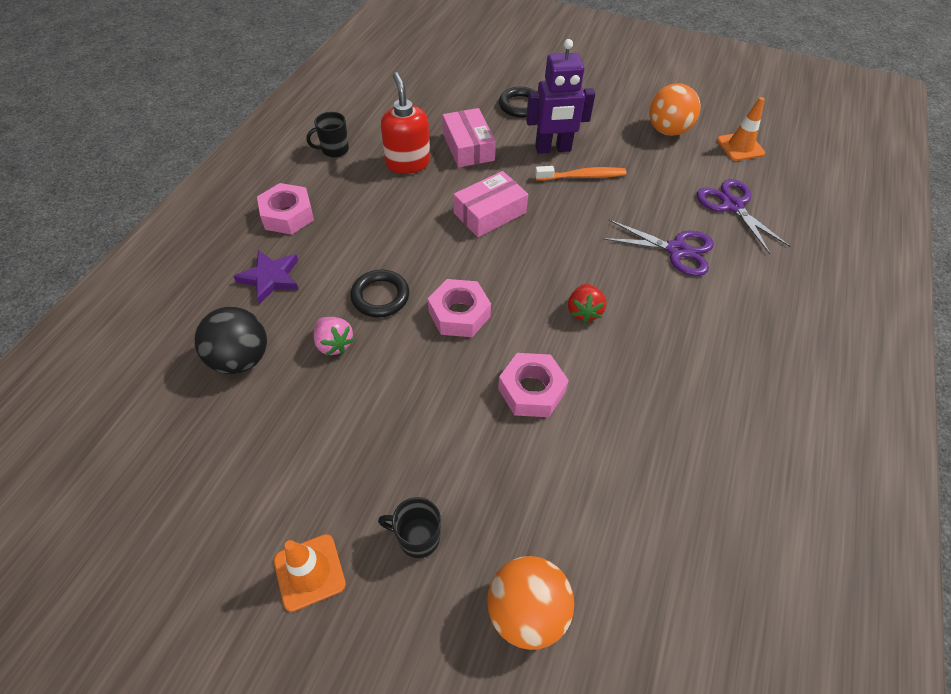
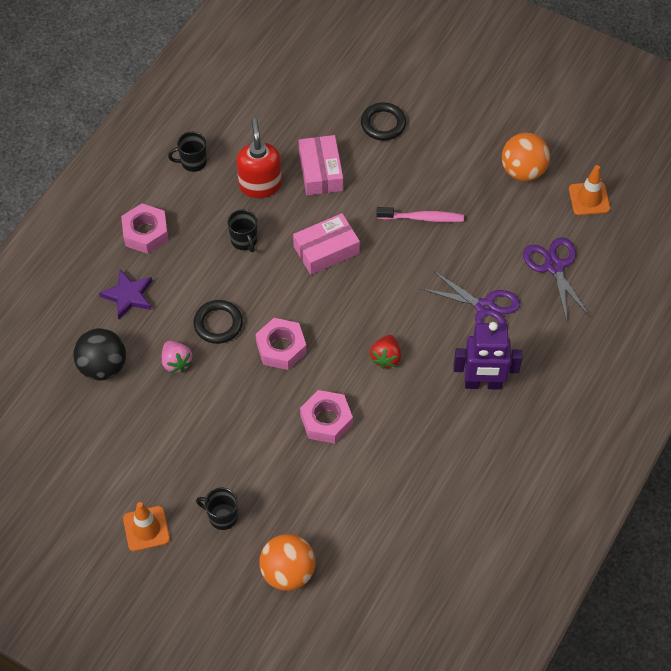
camera: 10 degrees right, 5 degrees up
purple robot [526,39,595,154] -> purple robot moved to [453,322,523,390]
orange toothbrush [535,166,626,181] -> pink toothbrush [376,207,464,222]
none -> black mug [228,210,257,252]

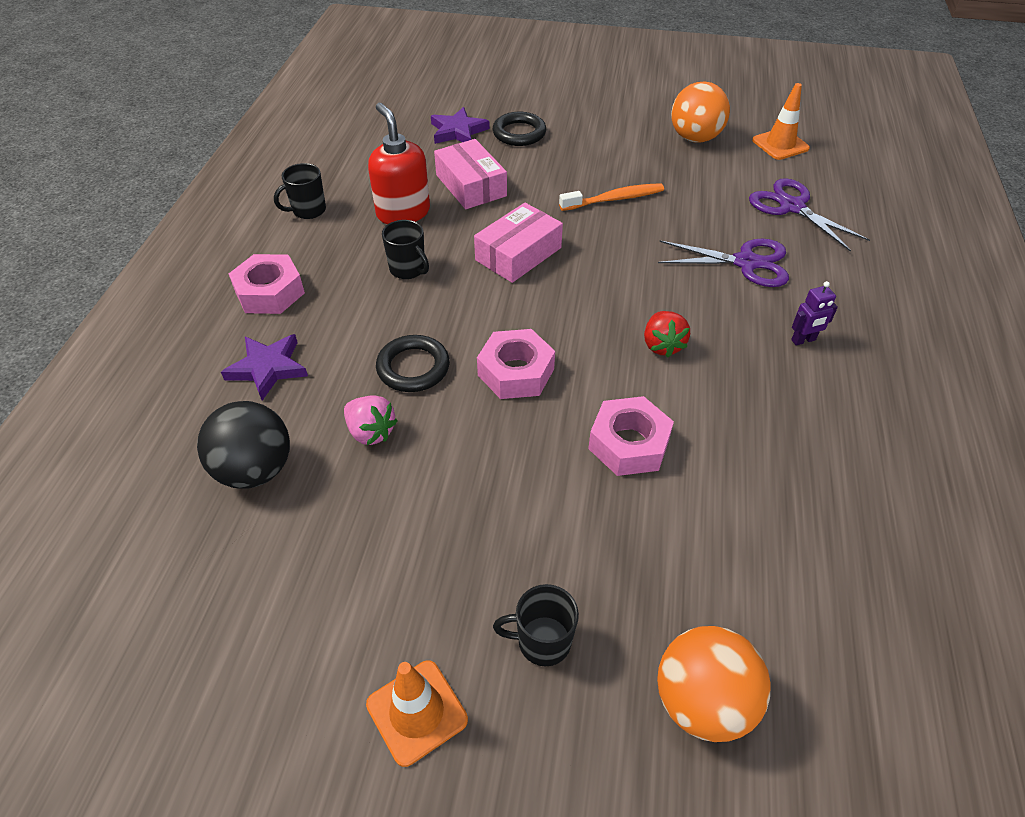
camera: 20 degrees left, 10 degrees down
pink toothbrush [376,207,464,222] -> orange toothbrush [559,183,664,211]
purple robot [453,322,523,390] -> purple robot [791,281,838,345], size x0.46
none -> purple star [431,107,490,144]

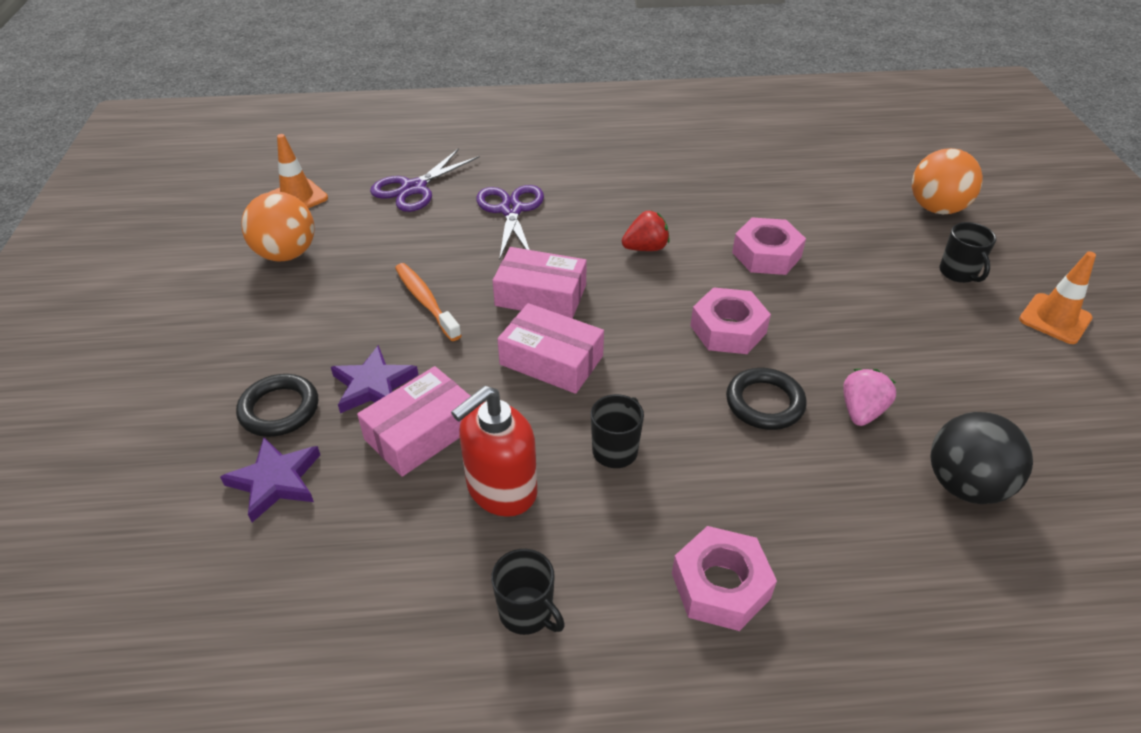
camera: 105 degrees left, 5 degrees down
purple star [221,334,308,401] -> purple star moved to [331,345,419,413]
purple robot [791,281,838,345] -> none
none -> pink box [493,247,587,319]

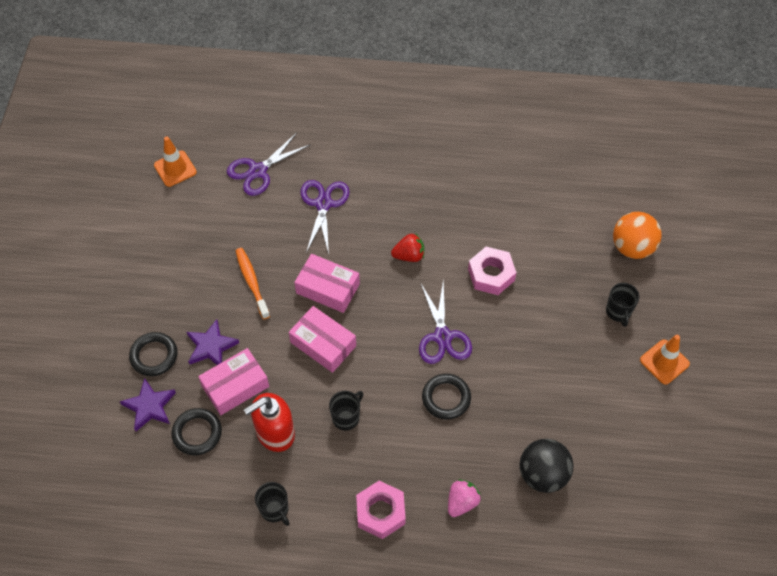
camera: 10 degrees right, 15 degrees up
orange ball [241,192,315,262] -> none
pink nut [690,287,771,354] -> purple scissors [419,280,472,364]
pink strawberry [843,369,896,426] -> pink strawberry moved to [448,479,481,517]
none -> black ring [172,408,222,456]

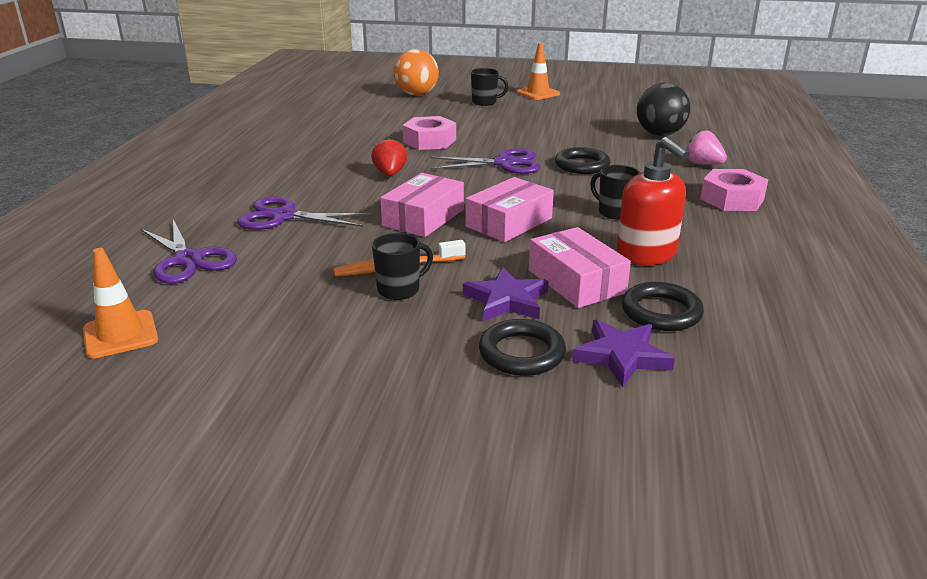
camera: 85 degrees left, 30 degrees down
black mug [255,482,290,526] -> black mug moved to [372,233,433,300]

